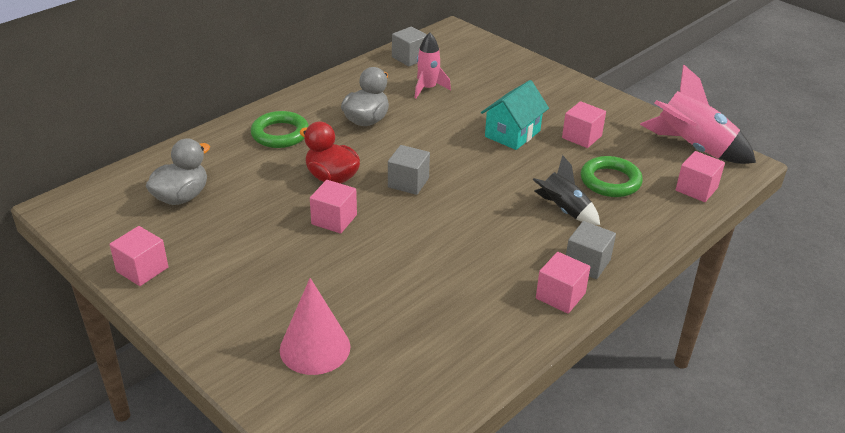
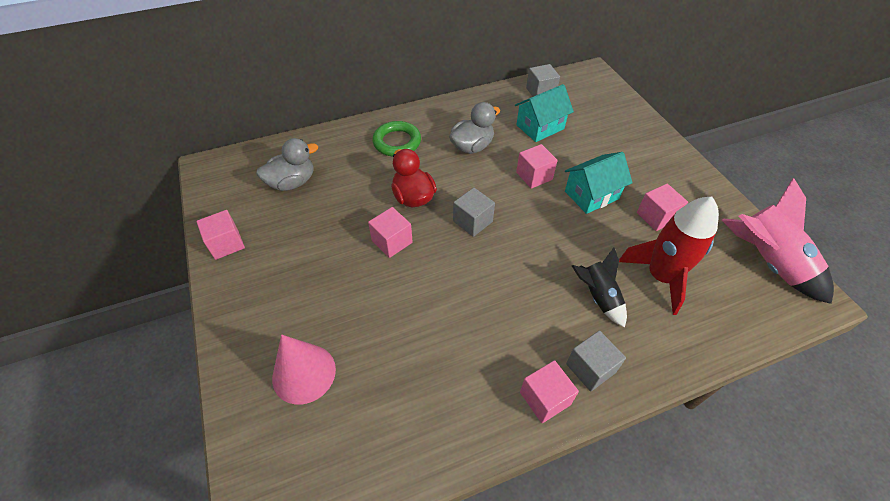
camera: 25 degrees right, 15 degrees up
pink rocket [415,32,451,99] -> turquoise house [515,84,574,142]
green ring [581,156,643,197] -> red rocket [619,196,719,315]
pink cube [676,151,725,202] -> pink cube moved to [516,144,558,189]

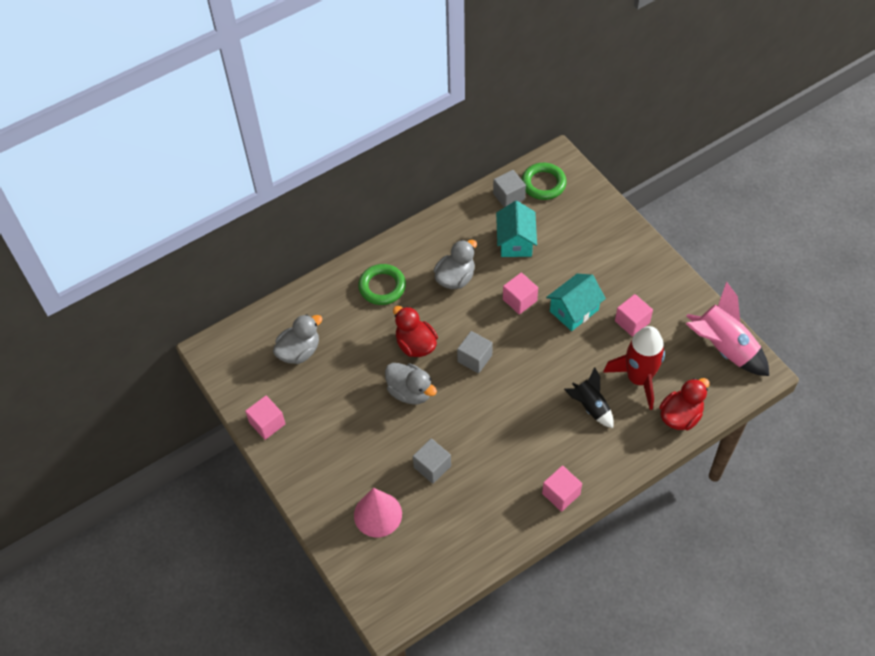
camera: 10 degrees left, 5 degrees up
pink cube [368,207,413,258] -> grey duck [385,363,437,404]
turquoise house [515,84,574,142] -> turquoise house turned 45 degrees counterclockwise [496,201,537,257]
grey cube [566,330,626,391] -> grey cube moved to [413,438,451,484]
none -> green ring [521,163,567,200]
none -> red duck [659,378,709,431]

